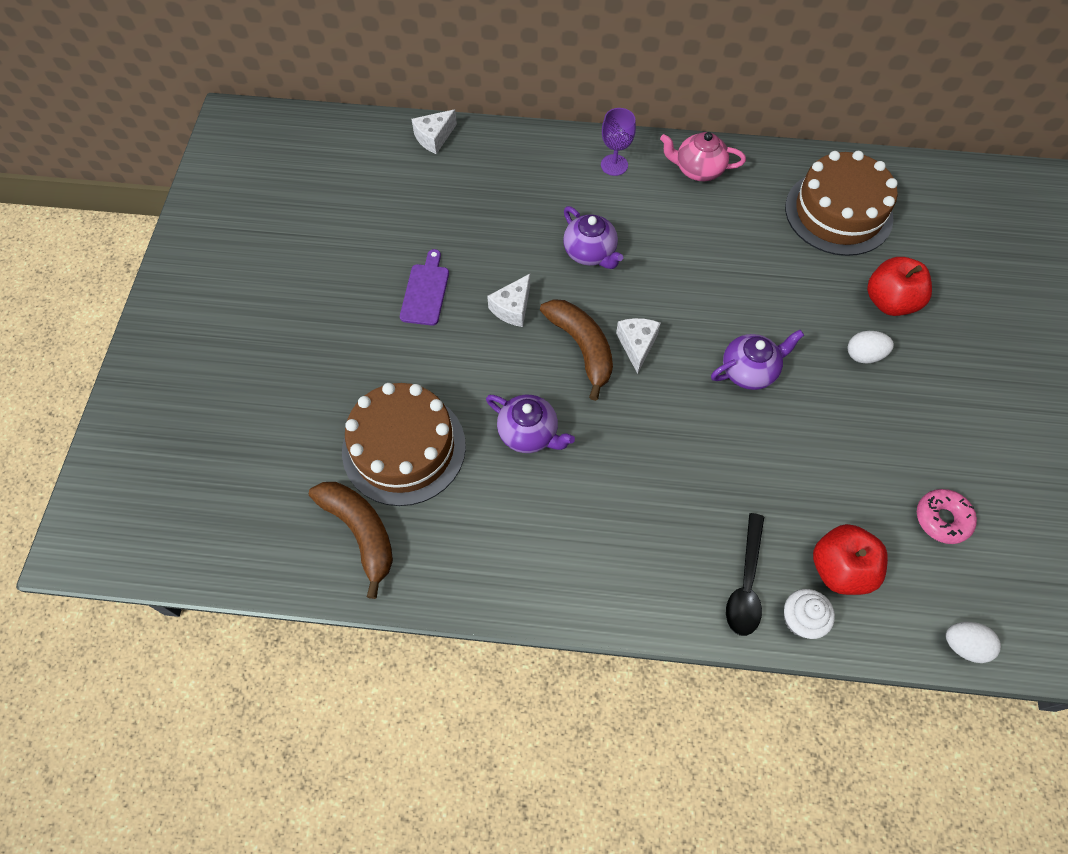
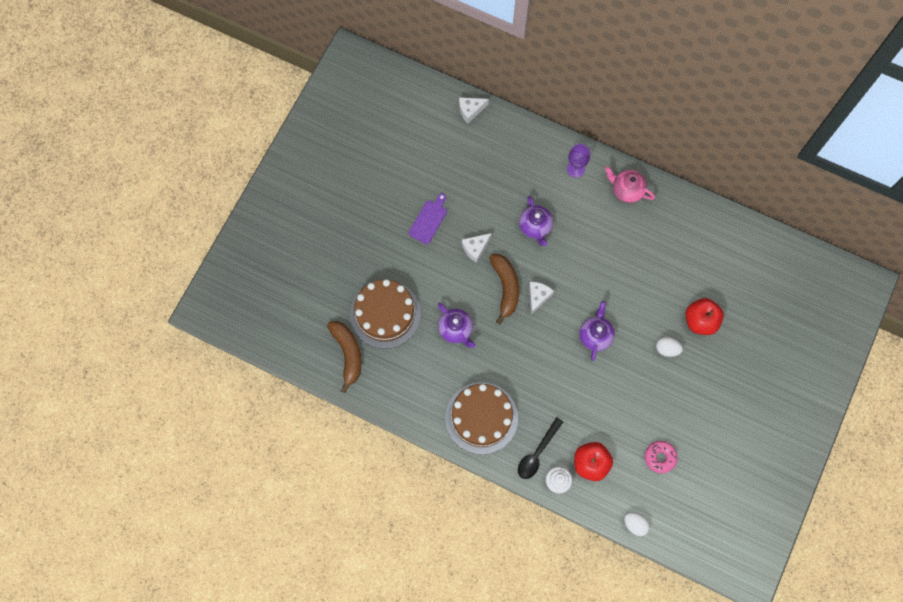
camera: 20 degrees right, 10 degrees up
purple teapot [711,330,804,390] -> purple teapot turned 75 degrees counterclockwise [579,301,615,361]
brown cake [785,151,898,256] -> brown cake moved to [445,382,518,455]

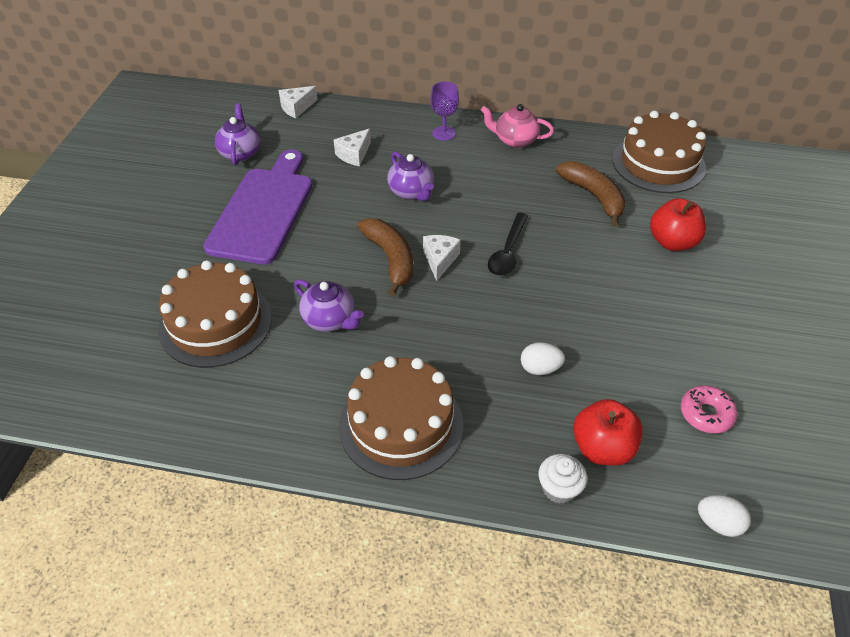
camera: 15 degrees left, 25 degrees down
brown banana [327,321,361,393] -> brown banana moved to [556,161,626,227]
purple cutting board [409,193,447,244] -> purple cutting board [203,150,312,265], size x2.14
white cheese [462,233,492,263] -> white cheese moved to [334,129,371,166]
black spoon [518,417,563,479] -> black spoon moved to [488,213,528,276]
purple teapot [579,301,615,361] -> purple teapot moved to [215,103,261,165]
white egg [656,337,683,357] -> white egg moved to [521,342,565,375]
none -> brown cake [612,111,706,193]

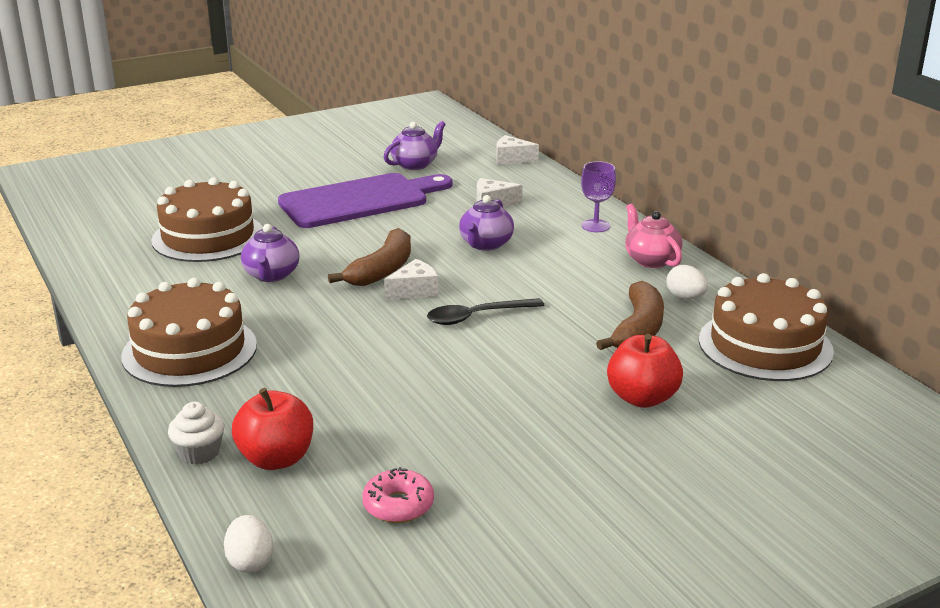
camera: 50 degrees right, 20 degrees down
white egg [521,342,565,375] -> white egg moved to [666,265,708,300]

